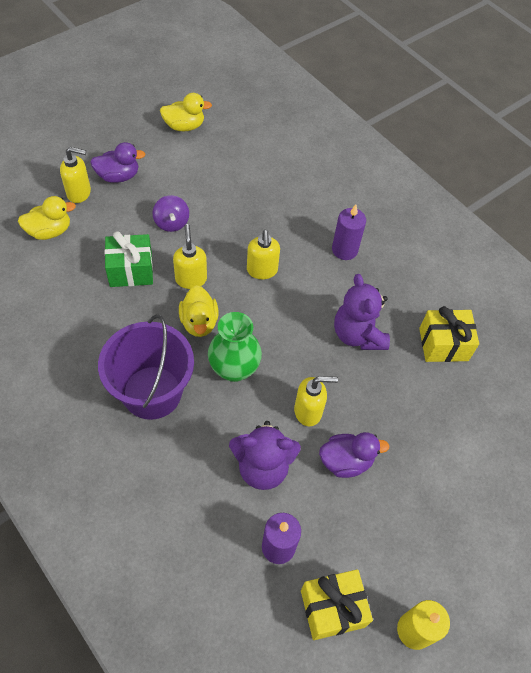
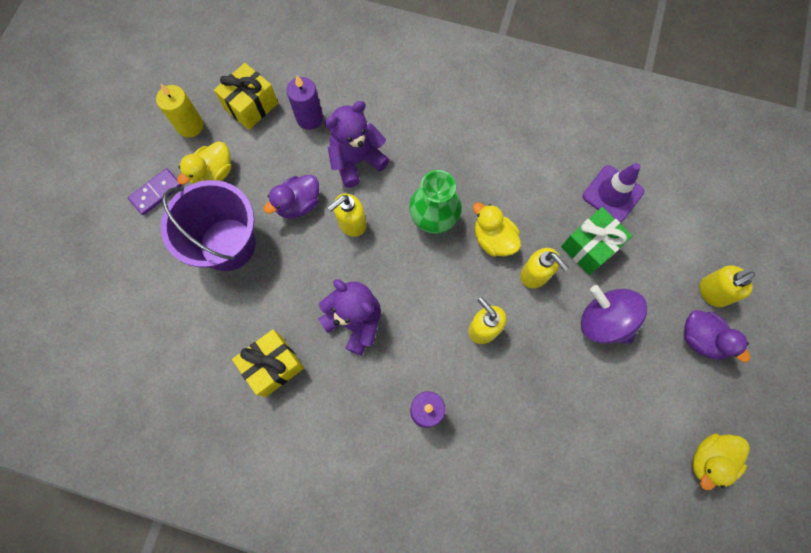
camera: 150 degrees right, 15 degrees up
yellow duck [18,196,76,240] -> yellow duck moved to [177,141,231,185]
purple duck [90,142,145,183] -> purple duck turned 90 degrees counterclockwise [684,310,750,362]
purple bucket [98,314,194,420] -> purple bucket moved to [161,180,256,271]
purple spinning top [153,195,189,232] -> purple spinning top [581,285,647,344], size x1.58
none -> purple domino [128,168,182,215]
none -> purple traffic cone [583,163,644,222]

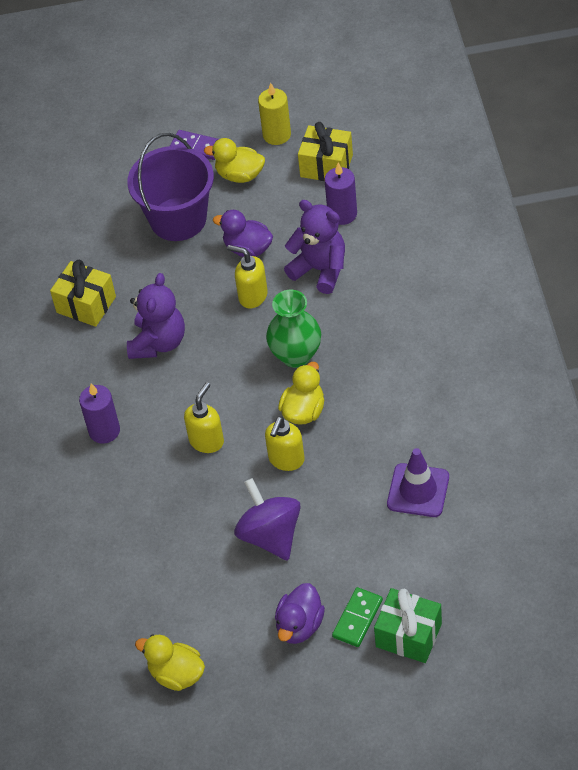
camera: 70 degrees right, 20 degrees down
green gift [561,207,633,275] -> green gift moved to [374,588,442,663]
purple spinning top [581,285,647,344] -> purple spinning top turned 45 degrees counterclockwise [234,478,301,560]
yellow soap dispenser [700,265,755,308] -> green domino [332,587,383,647]

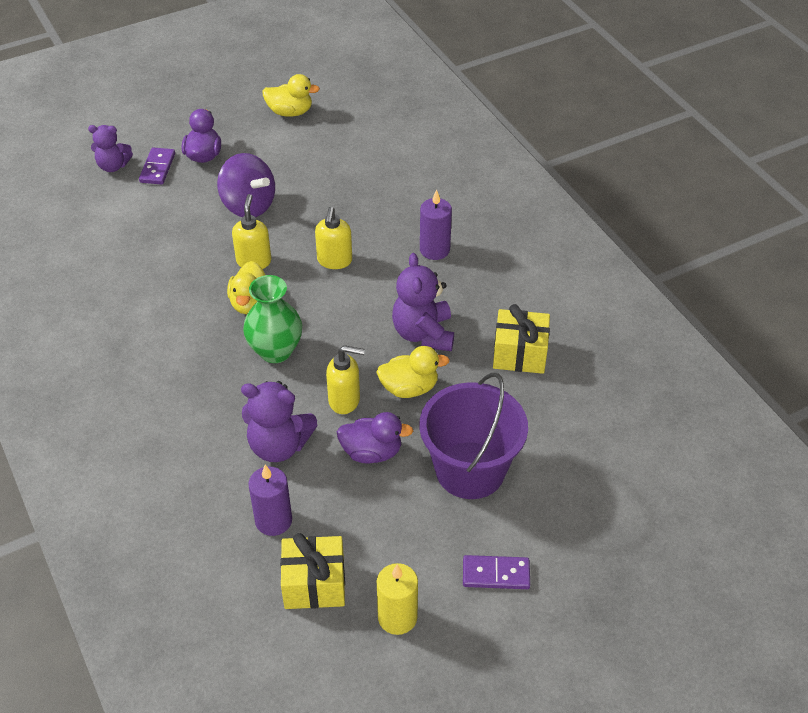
camera: 155 degrees right, 5 degrees down
yellow duck [204,138,265,183] -> yellow duck moved to [376,346,450,398]
green domino [332,587,383,647] -> purple domino [139,148,175,184]
green gift [374,588,442,663] -> purple teddy bear [88,125,133,172]
purple traffic cone [387,448,449,517] -> none

